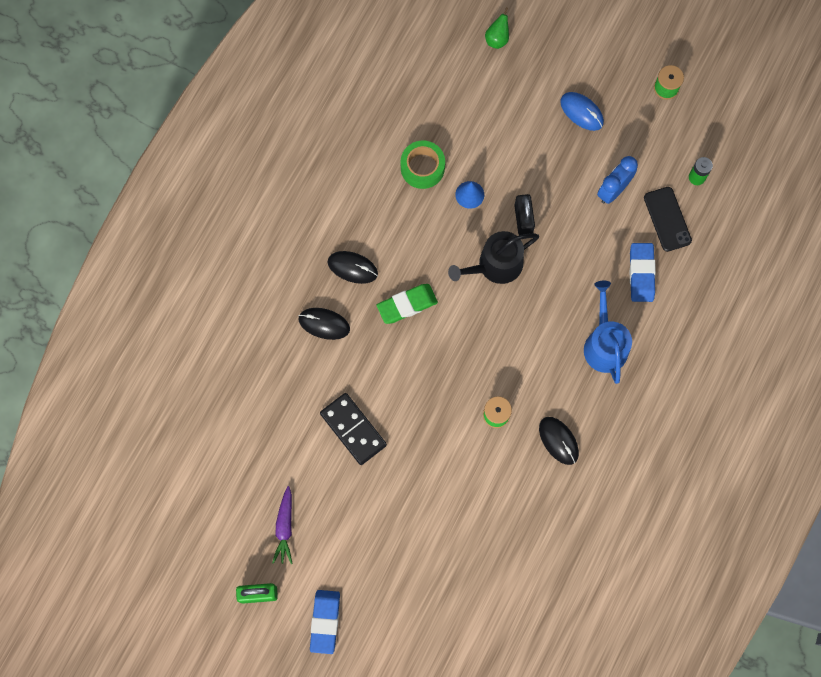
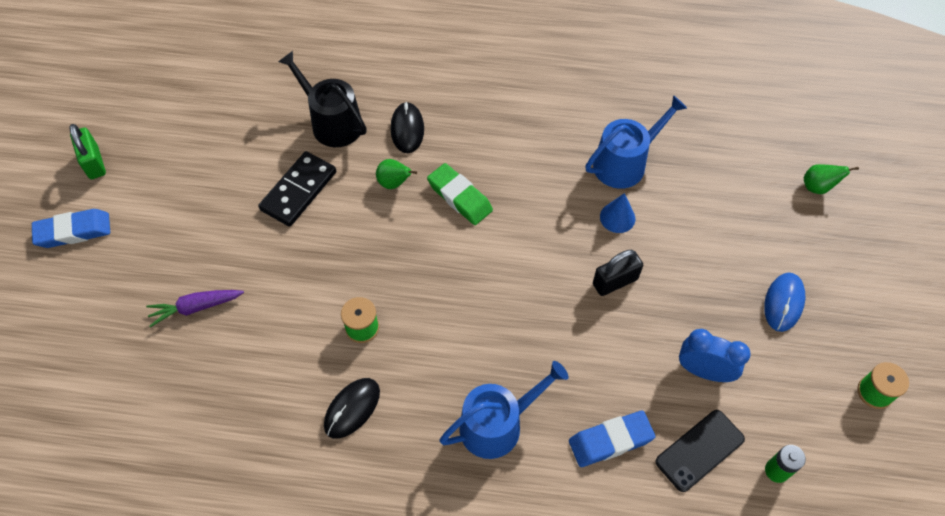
camera: 70 degrees right, 15 degrees down
purple carrot [272,486,293,564] -> purple carrot moved to [146,290,244,327]
black mouse [327,251,378,284] -> none
green tape [401,141,445,189] -> blue watering can [585,95,687,189]
black watering can [448,231,539,284] -> black watering can moved to [278,51,367,147]
none -> green pear [376,159,417,189]

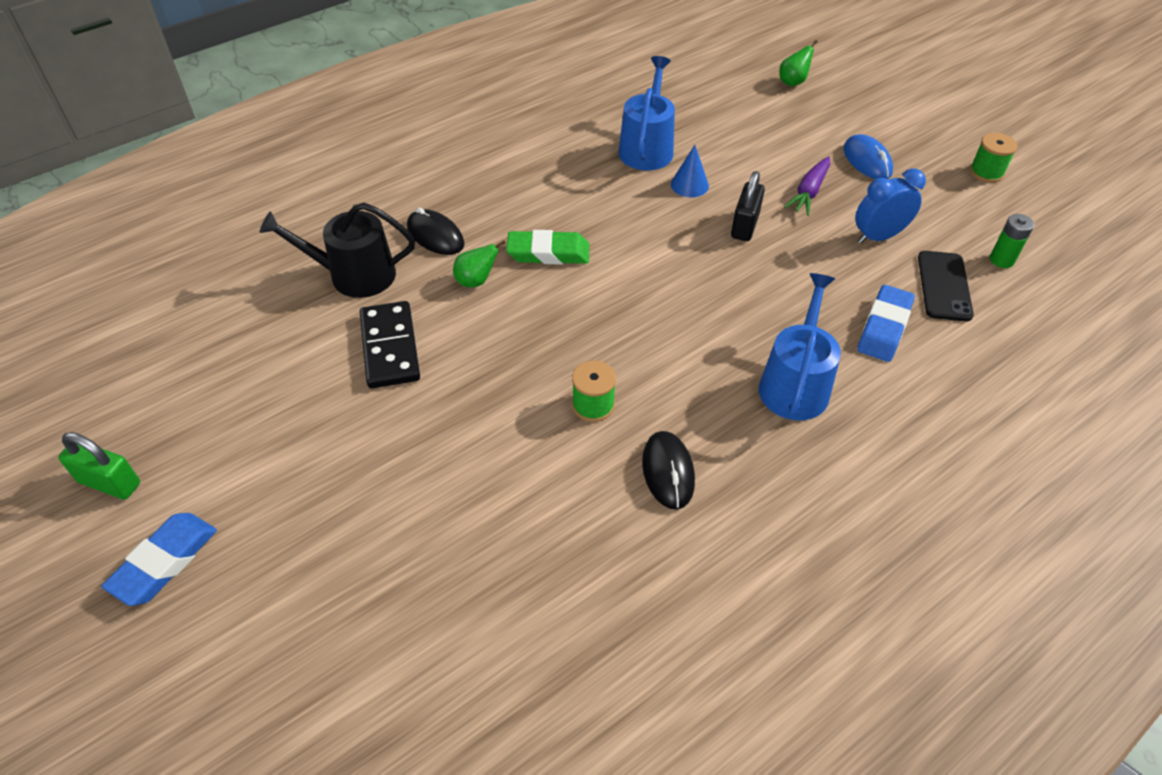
camera: 45 degrees left, 10 degrees down
purple carrot [146,290,244,327] -> purple carrot moved to [784,157,830,216]

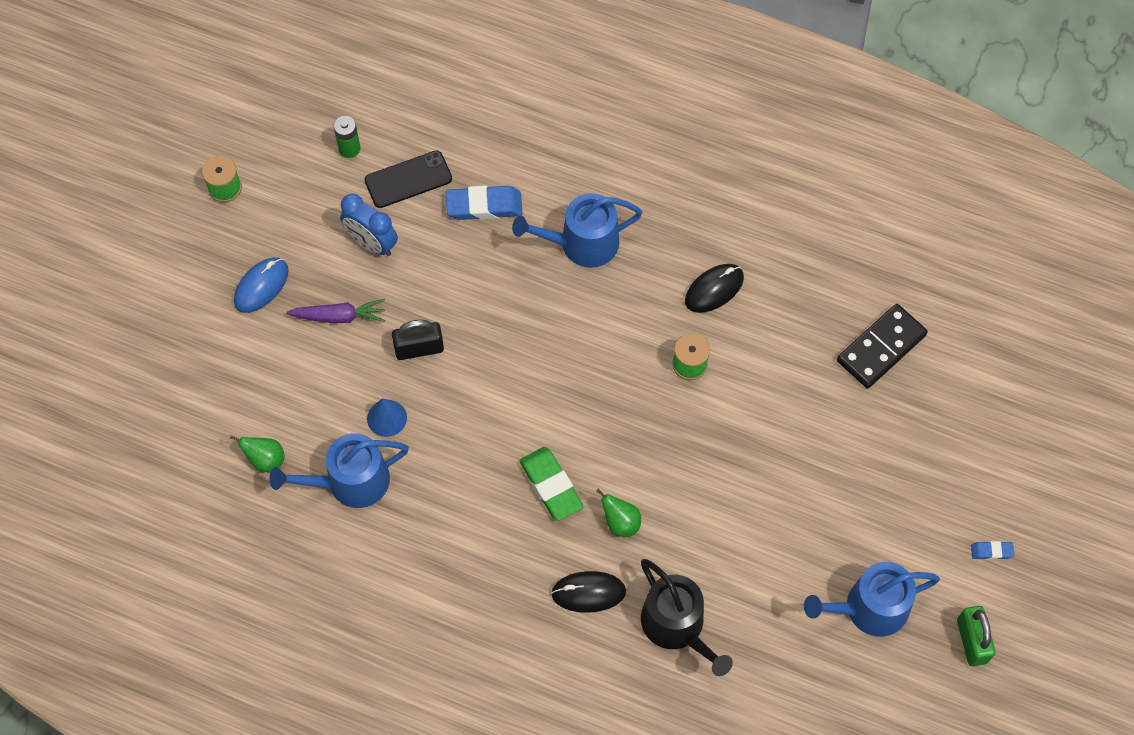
camera: 120 degrees left, 15 degrees up
blue eraser [101,513,217,606] -> blue eraser [971,541,1015,560], size x0.50
black domino [360,301,420,388] -> black domino moved to [837,304,928,389]
black mouse [407,207,464,255] -> black mouse turned 75 degrees clockwise [551,571,626,613]
green pear [779,40,818,86] -> green pear moved to [230,435,285,472]
none -> blue watering can [804,562,940,637]

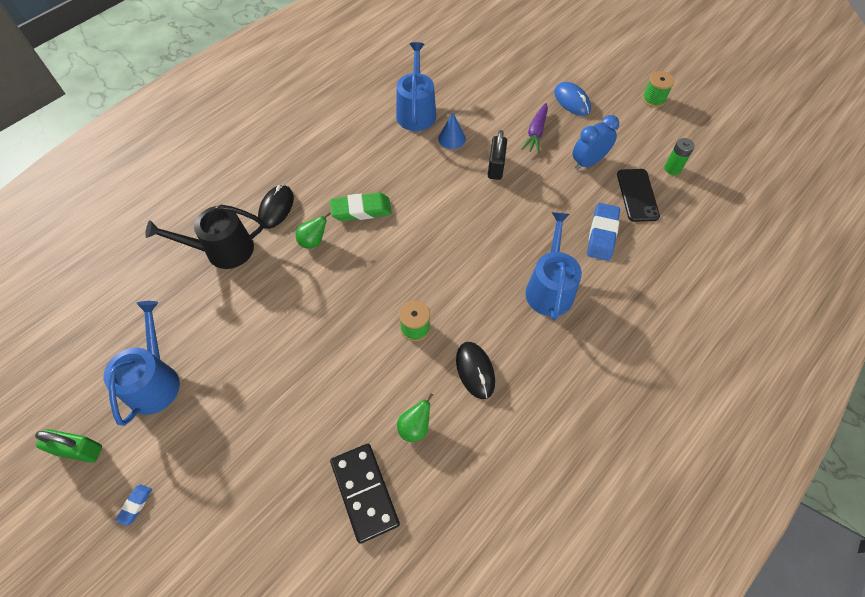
camera: 110 degrees right, 5 degrees down
green pear [230,435,285,472] -> green pear moved to [397,393,433,442]

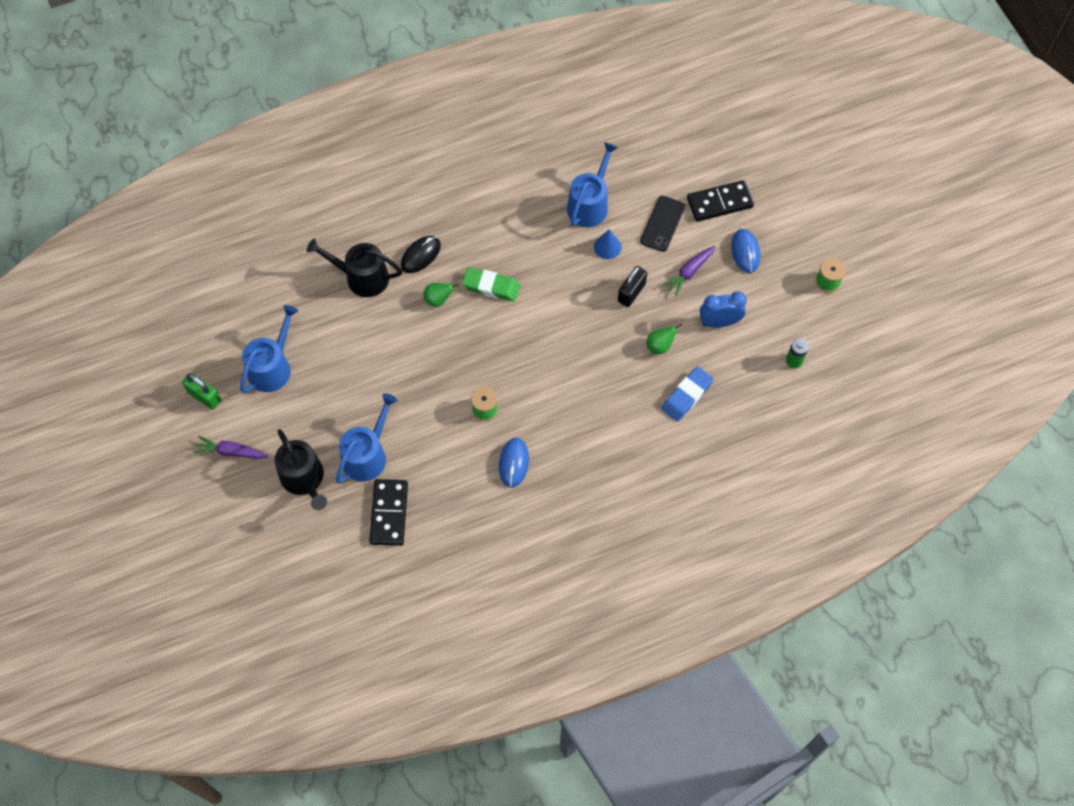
camera: 25 degrees right, 5 degrees up
blue eraser [115,484,152,526] -> purple carrot [193,436,268,459]
green pear [397,393,433,442] -> green pear moved to [647,323,682,354]
black mouse [456,342,495,399] -> blue mouse [499,438,529,488]
blue watering can [525,212,582,320] -> blue watering can moved to [336,393,397,483]
black phone [617,169,660,222] -> black phone moved to [640,196,685,252]
none -> black watering can [275,429,327,510]
none -> black domino [687,180,754,222]

